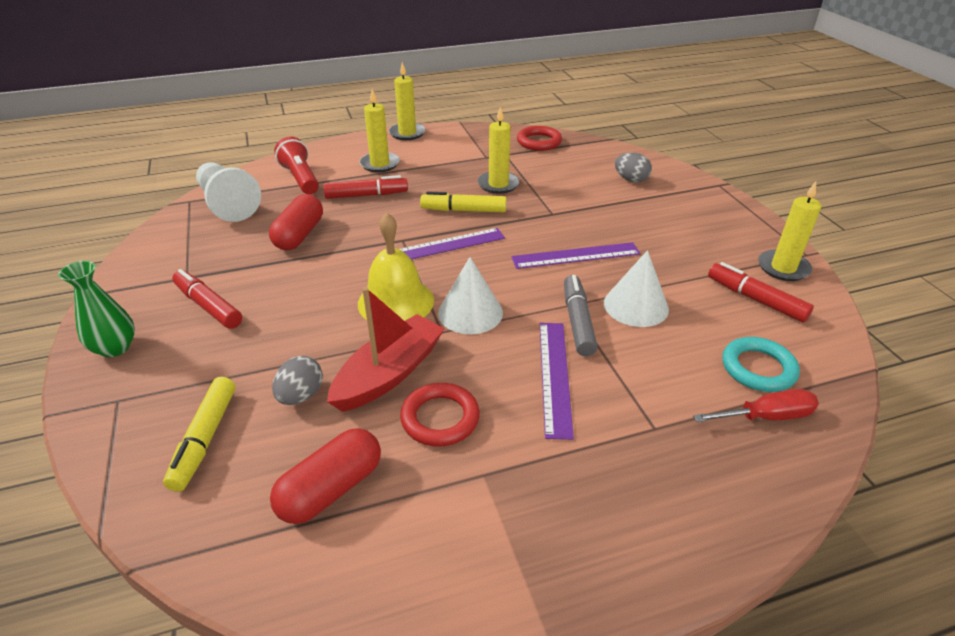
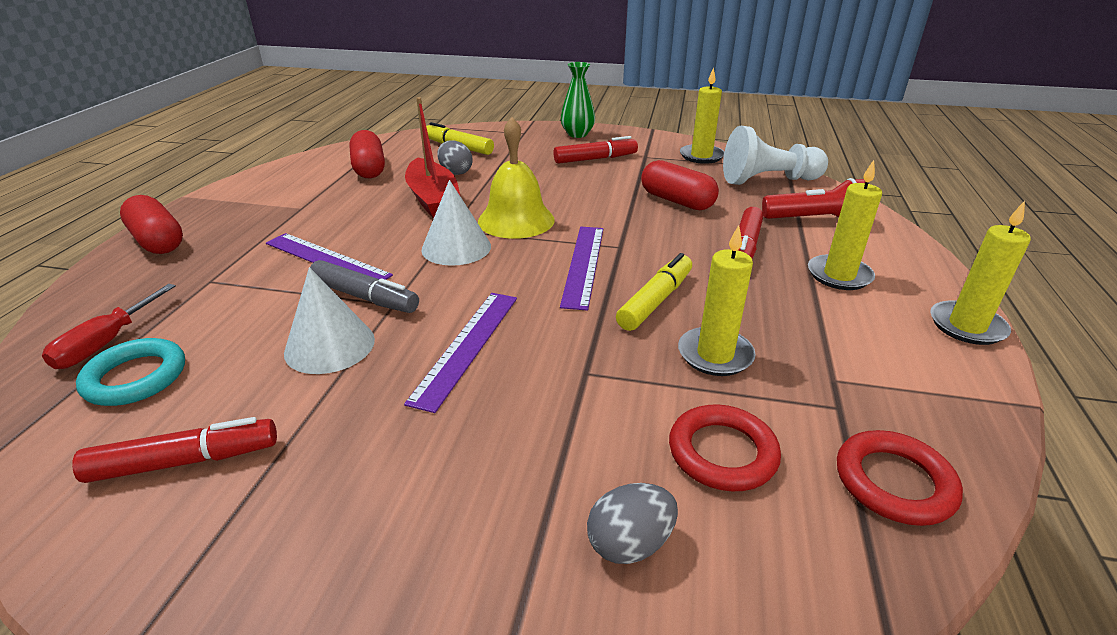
camera: 120 degrees right, 5 degrees down
red ring [400,383,480,447] -> red ring moved to [669,404,781,491]
yellow candle [758,182,821,281] -> yellow candle moved to [680,68,724,164]
none -> red capsule [120,195,183,254]

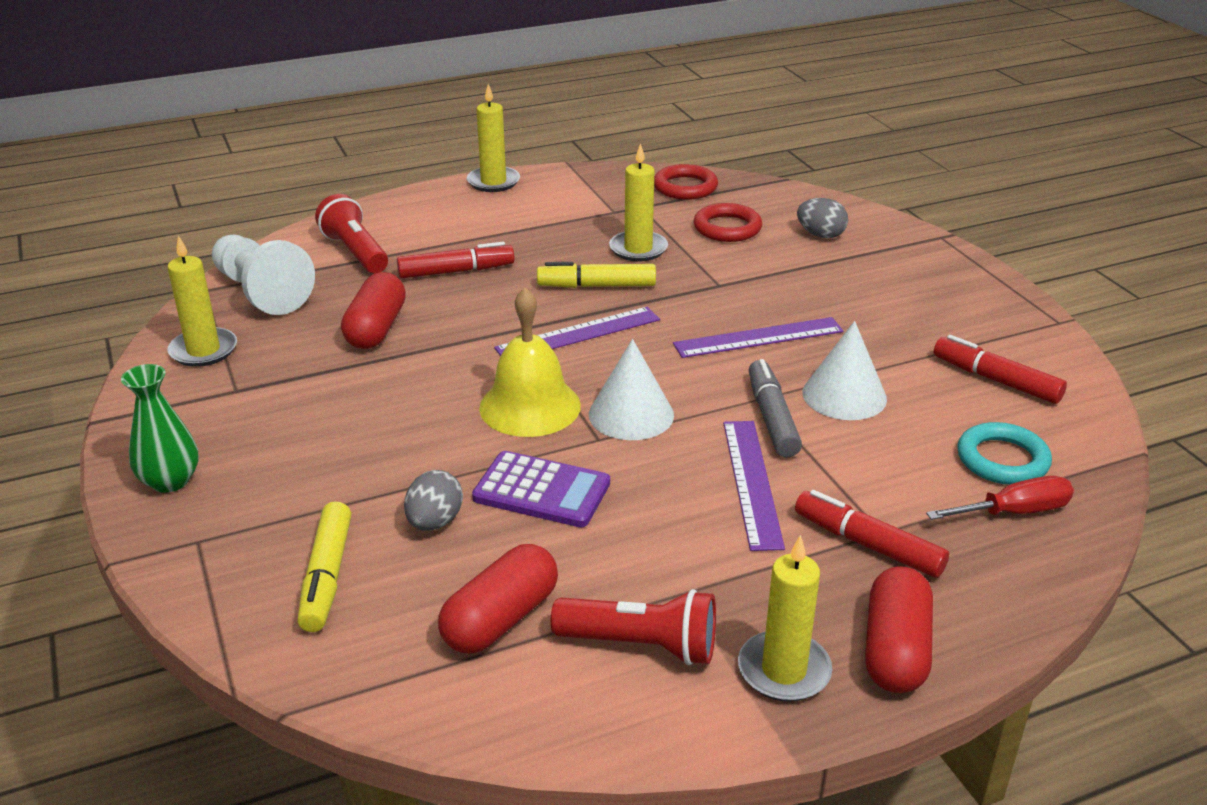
camera: 125 degrees left, 0 degrees up
red boat [405,97,461,219] -> purple calculator [472,451,610,527]
red marker [553,136,638,164] -> red marker moved to [795,490,949,578]
yellow candle [808,160,882,290] -> yellow candle moved to [738,535,832,702]
none -> red flashlight [551,589,716,665]

